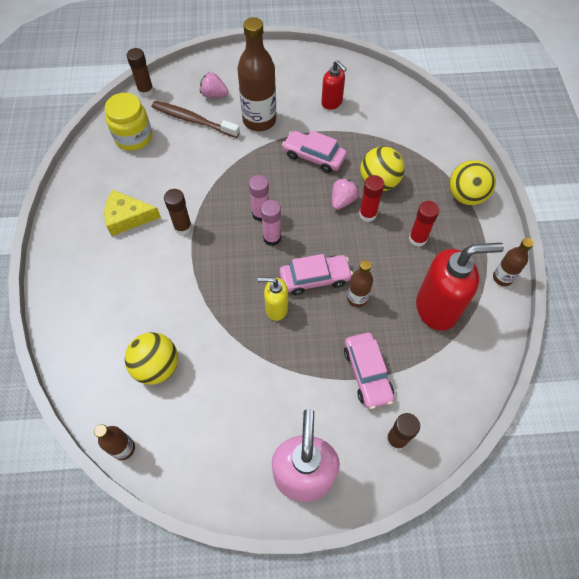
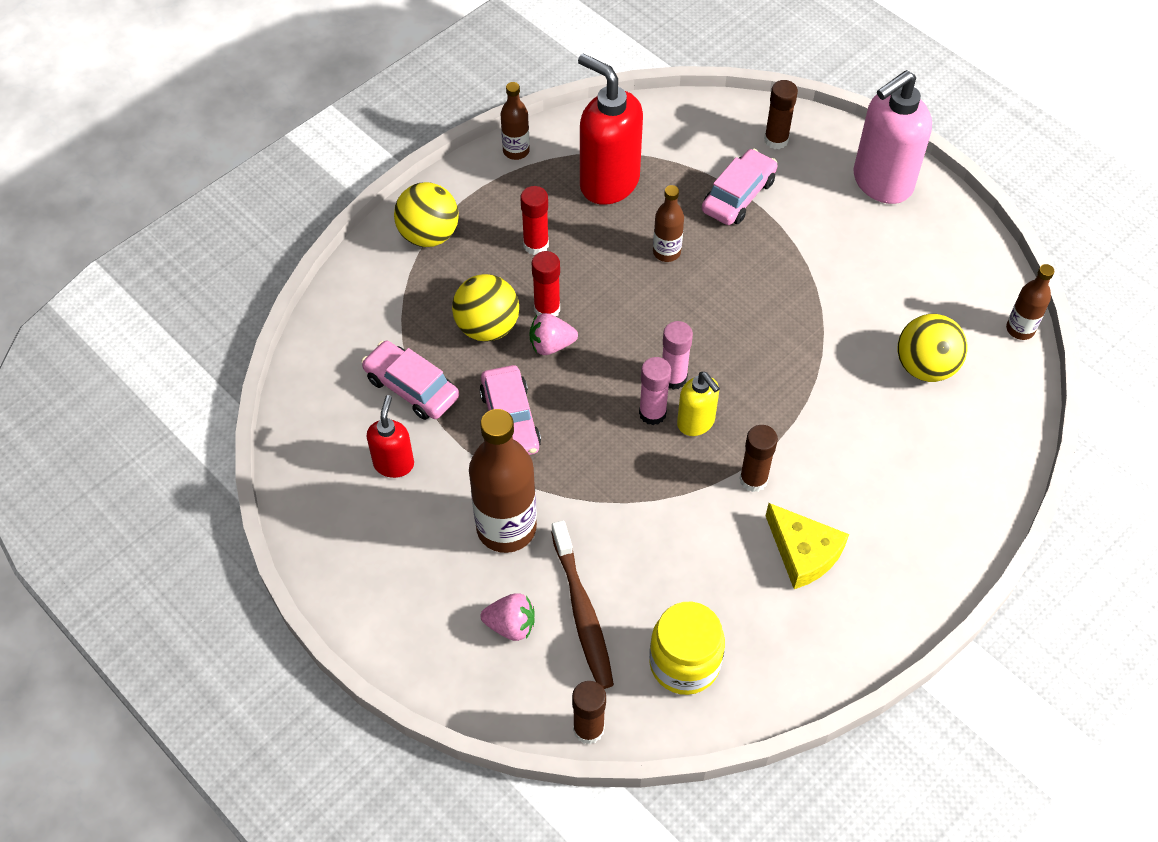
camera: 130 degrees left, 5 degrees down
pink strawberry [200,72,228,98] -> pink strawberry turned 60 degrees counterclockwise [481,593,534,641]
yellow soap dispenser [258,277,288,321] -> yellow soap dispenser moved to [677,372,720,436]
pink car [279,254,353,295] -> pink car moved to [362,341,459,420]

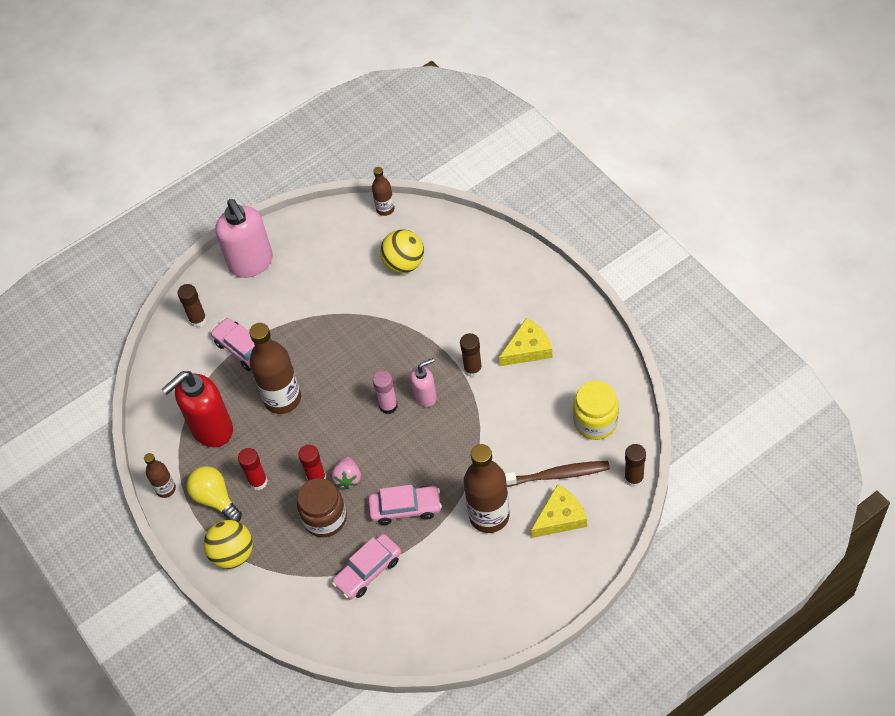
camera: 75 degrees left, 0 degrees up
red soap dispenser [367,395,414,478] -> none
yellow ball [452,274,519,342] -> brown jar [297,478,347,537]
pink strawberry [481,593,534,641] -> yellow cheese [531,484,587,538]
pink glue stick [639,357,671,425] -> none
brown bottle [653,185,684,262] -> brown bottle [249,323,301,414], size x1.91
yellow soap dispenser [677,372,720,436] -> pink soap dispenser [410,358,437,407]
none -> yellow light bulb [186,466,242,522]

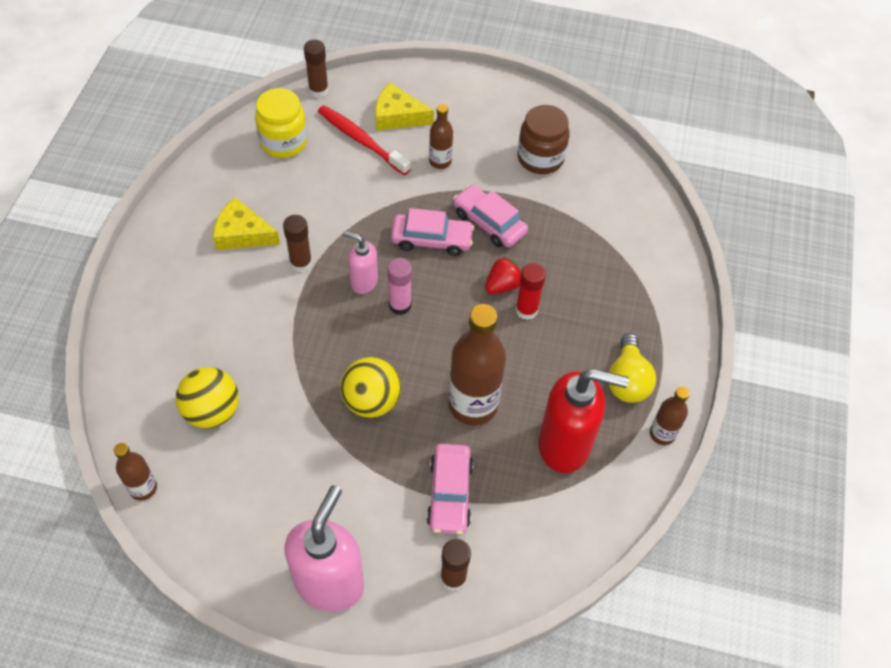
camera: 140 degrees left, 0 degrees up
yellow ball [204,520,253,569] -> yellow ball moved to [340,357,401,418]
red glue stick [238,448,268,490] -> none
brown jar [297,478,347,537] -> brown jar moved to [518,105,569,174]
pink strawberry [331,456,361,489] -> red strawberry [485,257,521,294]
pink car [332,534,401,599] -> pink car moved to [391,208,474,256]
brown bottle [464,444,510,533] -> brown bottle [429,104,453,169], size x0.52
brown toothbrush [505,461,610,487] -> red toothbrush [318,105,411,175]

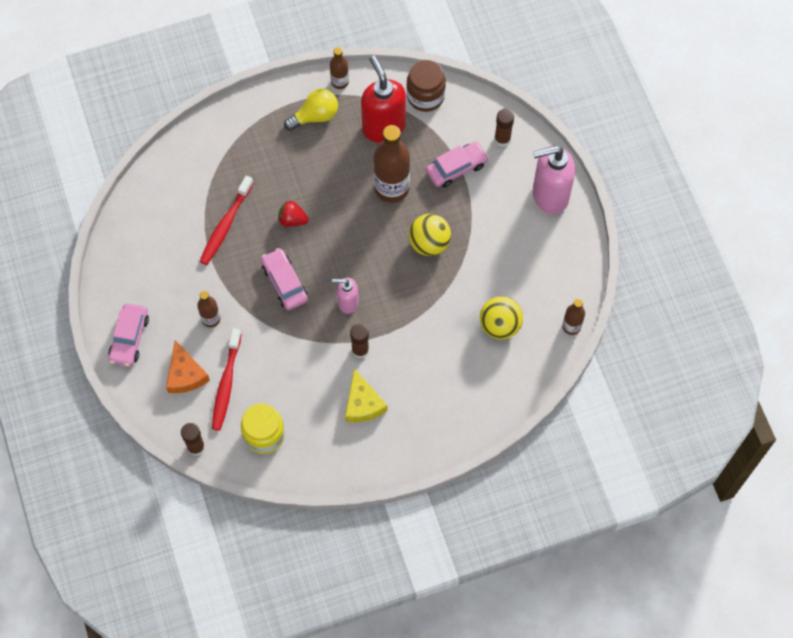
camera: 120 degrees left, 10 degrees up
pink soap dispenser [343,231,378,294] -> pink soap dispenser turned 105 degrees clockwise [332,278,359,314]
yellow cheese [375,83,434,131] -> orange cheese [166,340,210,393]
pink glue stick [387,258,412,315] -> none
pink car [453,185,528,247] -> pink car moved to [108,303,149,366]
red glue stick [516,263,546,320] -> none
brown jar [518,105,569,174] -> brown jar moved to [406,60,446,112]
none -> red toothbrush [199,176,253,265]

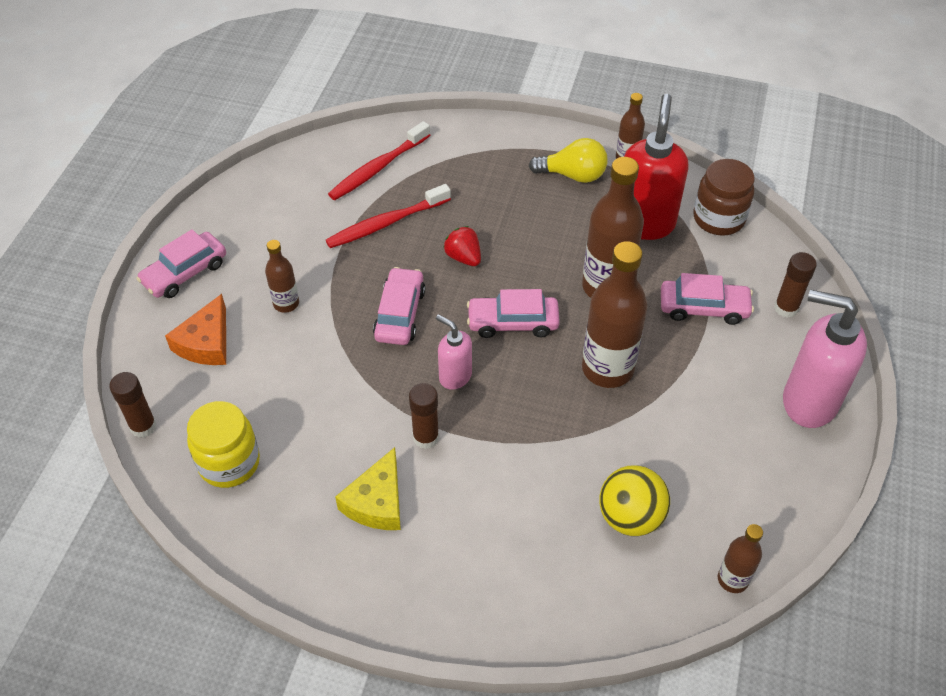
camera: 35 degrees right, 15 degrees down
red toothbrush [212,328,242,431] -> red toothbrush moved to [328,121,430,200]
yellow ball [409,214,451,256] -> brown bottle [582,241,648,388]
none -> pink car [467,289,560,338]

